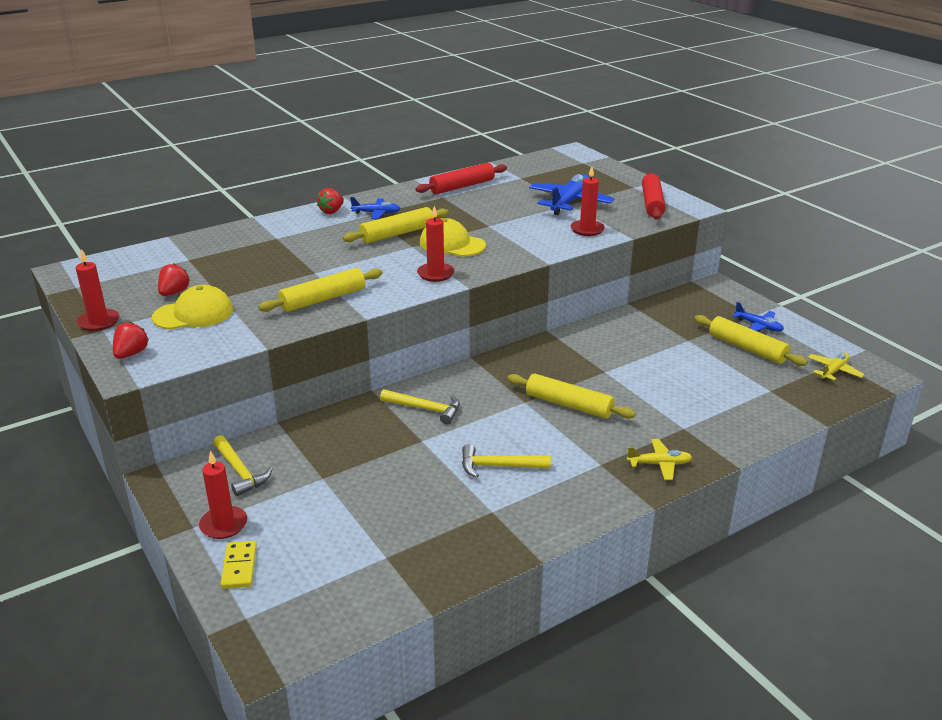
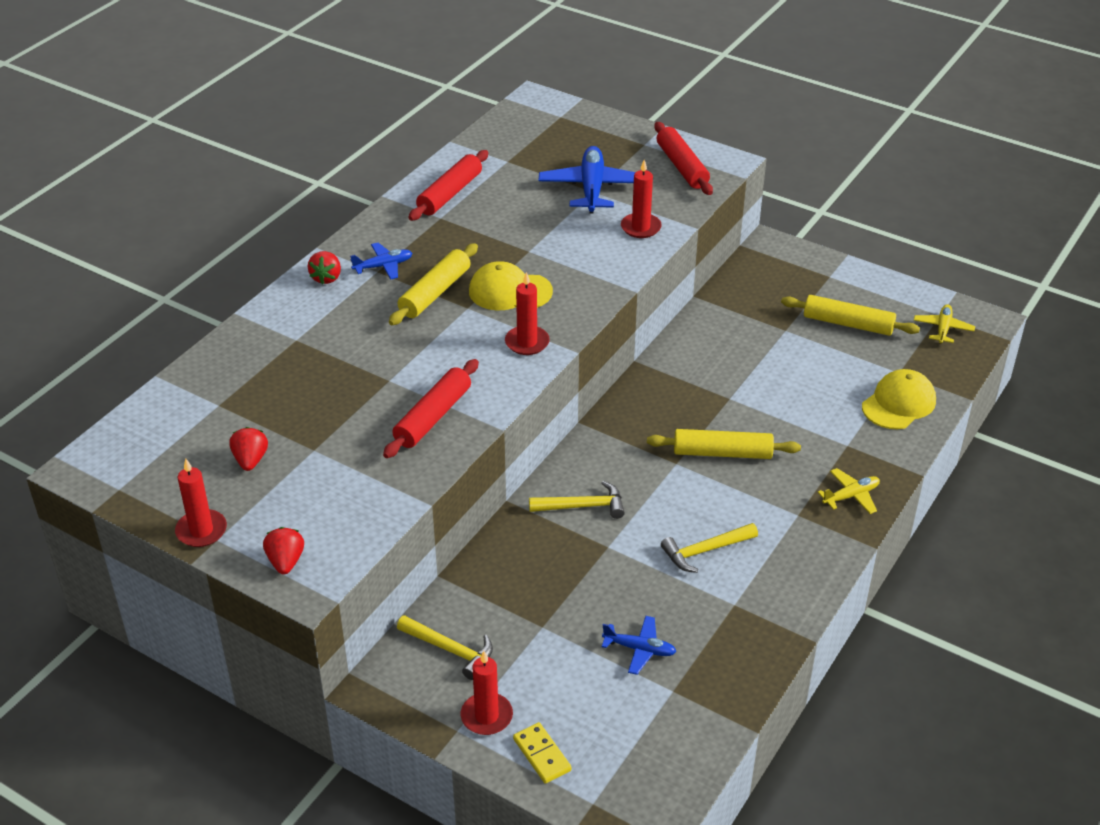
camera: 25 degrees left, 10 degrees up
yellow cap [152,285,233,330] -> yellow cap moved to [862,369,936,429]
yellow rolling pin [258,268,383,312] -> red rolling pin [383,359,479,458]
blue plane [732,302,784,332] -> blue plane moved to [602,616,676,675]

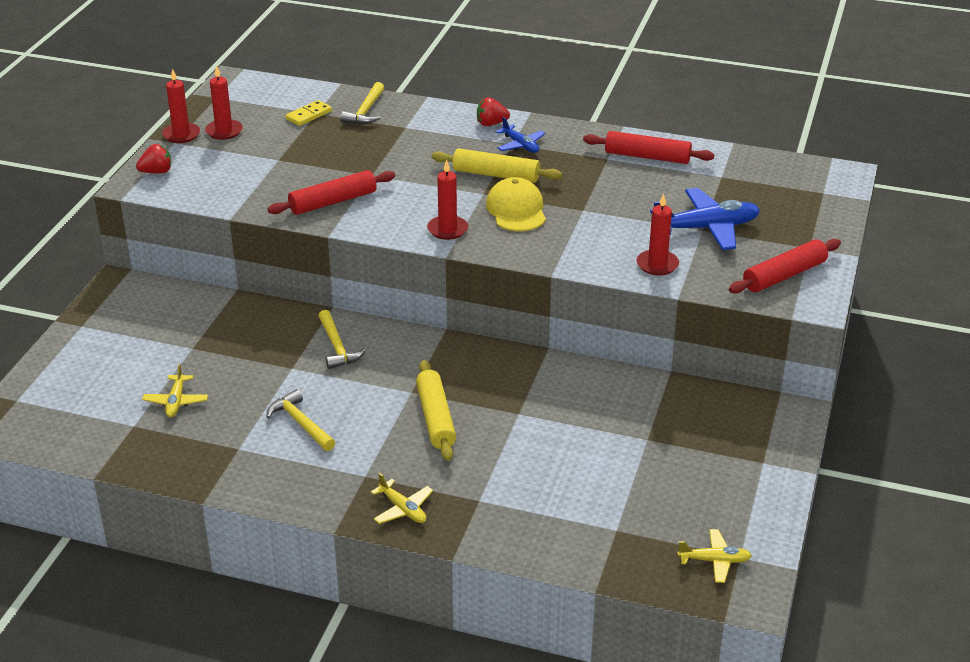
camera: 75 degrees right, 5 degrees down
red strawberry [229,427,268,471] -> none
red rolling pin [383,359,479,458] -> red rolling pin turned 45 degrees counterclockwise [268,170,395,215]
yellow hammer [397,615,493,680] -> yellow hammer moved to [341,82,384,124]
red candle [461,651,513,735] -> red candle moved to [205,65,243,140]
yellow domino [513,722,572,784] -> yellow domino moved to [286,100,332,126]
blue plane [602,616,676,675] -> yellow plane [142,363,208,417]
yellow rolling pin [781,295,920,336] -> none
yellow cap [862,369,936,429] -> none

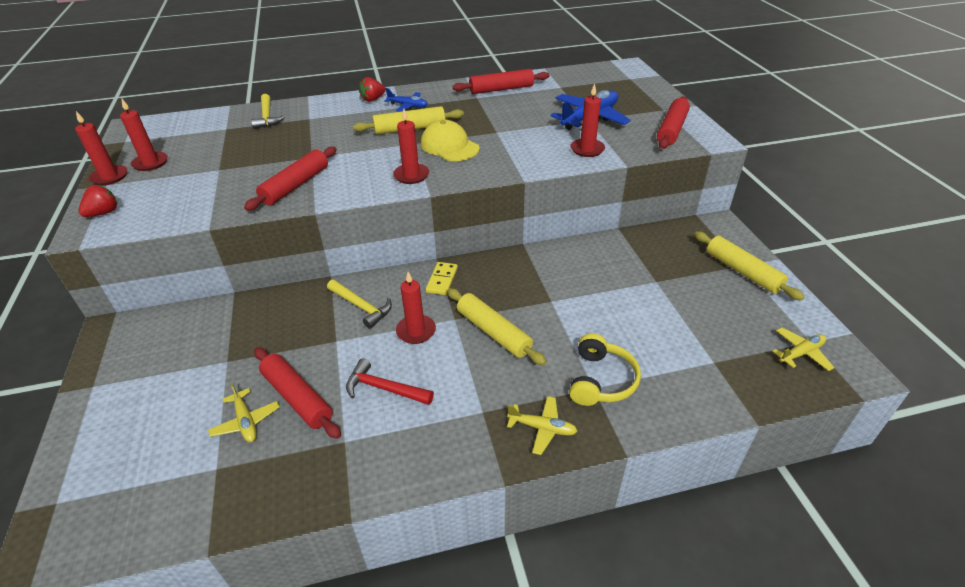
camera: 30 degrees left, 5 degrees up
yellow hammer [266,389,335,451] -> red hammer [346,359,434,405]
yellow domino [286,100,332,126] -> yellow domino moved to [426,262,458,295]
none -> red rolling pin [254,347,341,439]
none -> red candle [396,272,436,344]
none -> yellow headphones [569,333,641,406]
none -> yellow rolling pin [694,231,804,301]

